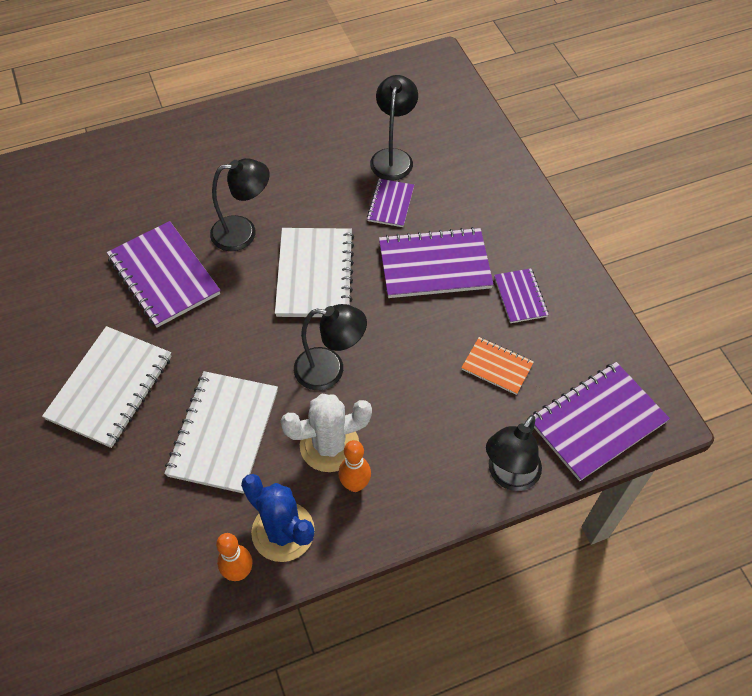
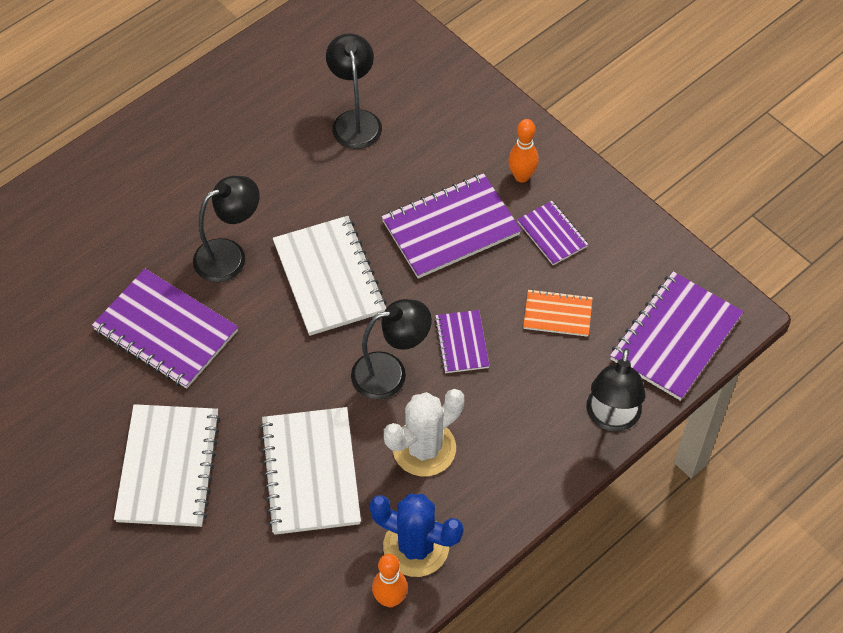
camera: 20 degrees left, 0 degrees up
orange bowling pin [339,440,371,492] -> orange bowling pin moved to [508,119,539,183]
purple notebook [367,179,414,227] -> purple notebook moved to [434,310,490,373]

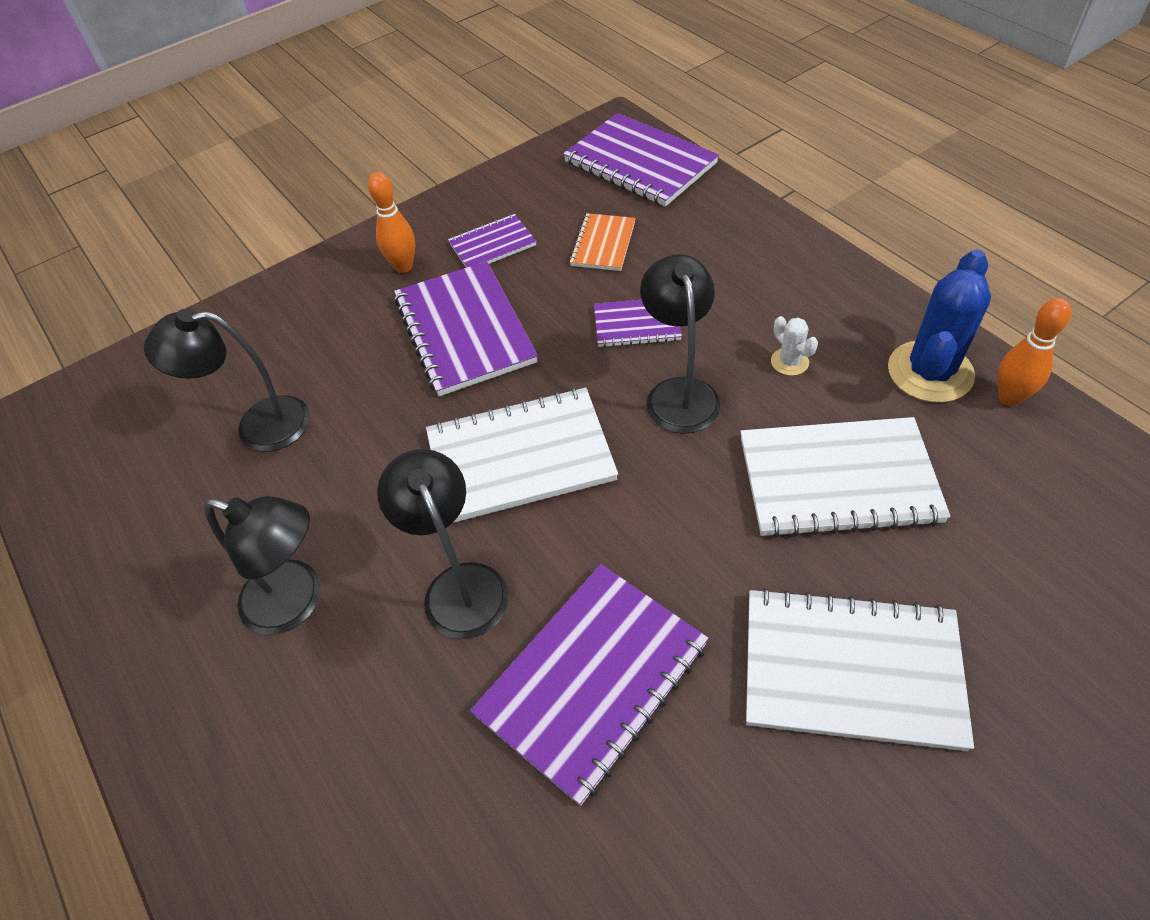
camera: 80 degrees left, 5 degrees down
white cactus [384,389,464,476] -> white cactus [771,316,818,376], size x0.46
black lamp [587,348,646,432] -> black lamp moved to [204,496,321,635]

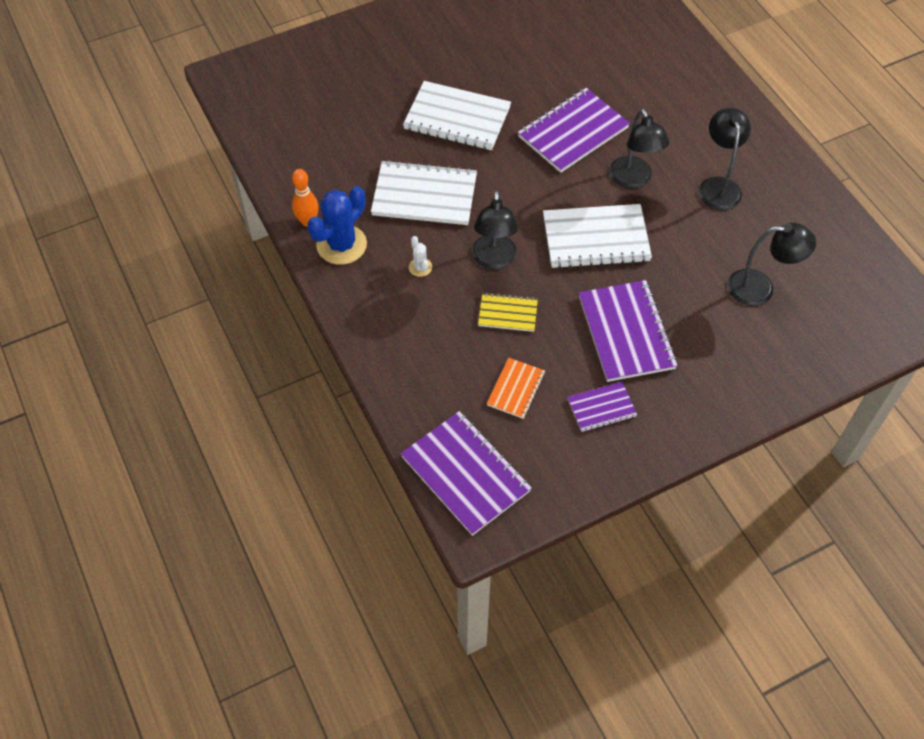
camera: 175 degrees left, 5 degrees up
black lamp [204,496,321,635] -> black lamp turned 60 degrees clockwise [699,108,751,210]
orange bowling pin [368,172,415,273] -> none
purple notebook [594,300,682,348] -> yellow notebook [478,292,538,332]

